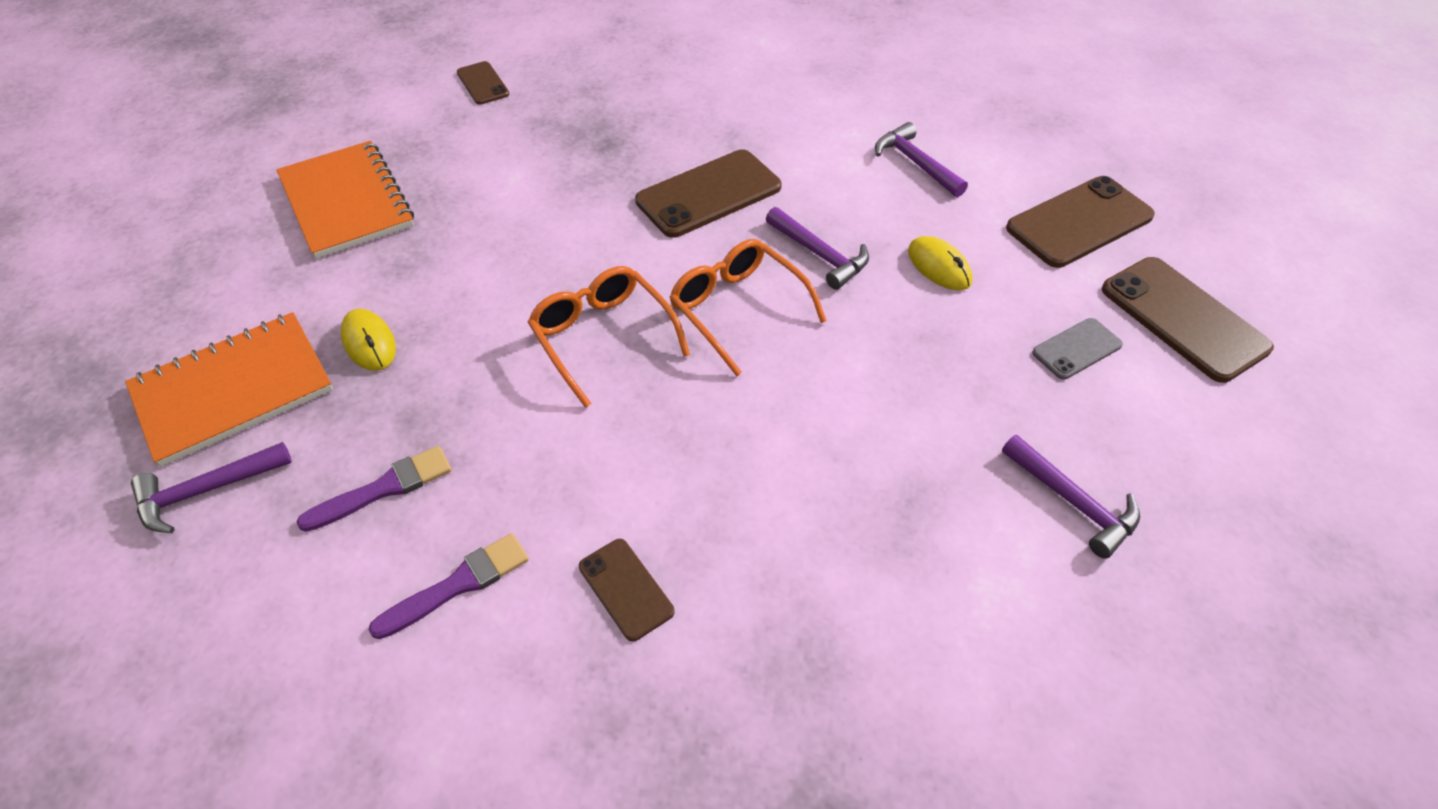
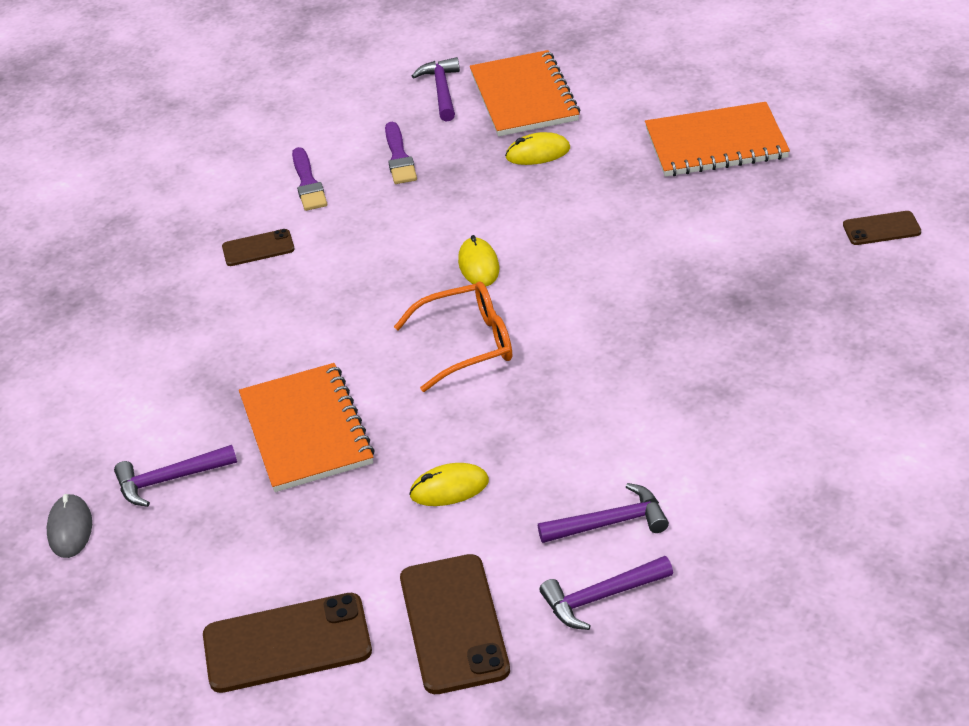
camera: 115 degrees right, 10 degrees down
orange glasses [528,266,690,408] -> yellow mouse [458,235,499,286]
brown phone [635,149,782,238] -> none
purple hammer [766,207,869,290] -> purple hammer moved to [540,556,673,630]
grey phone [1032,318,1123,380] -> none
none -> grey mouse [47,494,92,558]
none -> orange notebook [239,363,375,492]

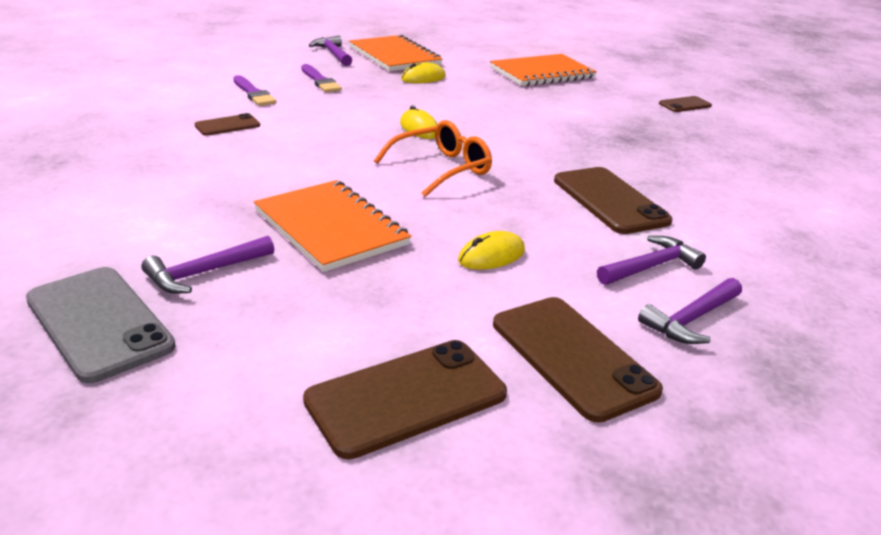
camera: 25 degrees left, 10 degrees down
grey mouse [47,494,92,558] -> grey phone [26,267,176,383]
none -> brown phone [554,167,672,234]

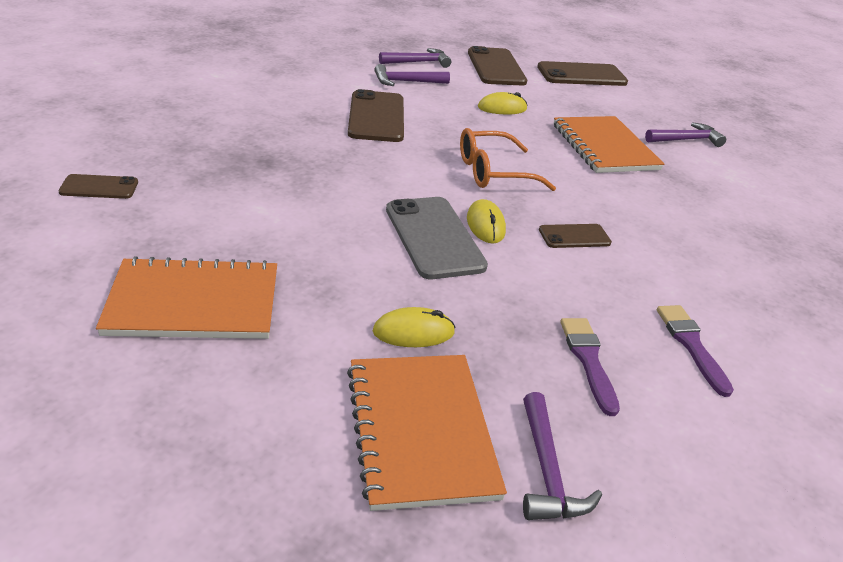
camera: 160 degrees left, 5 degrees up
grey phone [26,267,176,383] -> grey phone moved to [386,197,488,279]
brown phone [195,113,260,136] -> brown phone moved to [539,224,612,248]

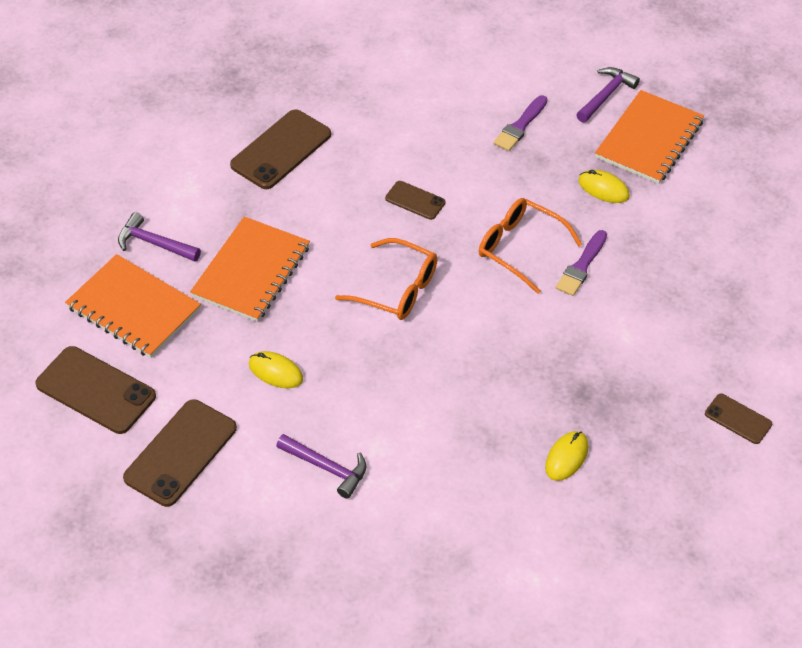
camera: 135 degrees left, 15 degrees up
orange notebook [96,256,277,339] -> orange notebook moved to [65,254,201,358]
brown phone [348,89,404,142] -> brown phone moved to [230,109,331,189]
purple hammer [379,48,451,68] -> none
grey phone [386,197,488,279] -> orange glasses [479,198,582,294]
yellow mouse [467,199,506,243] -> yellow mouse moved to [545,431,589,481]
purple brush [657,305,734,397] -> purple brush moved to [556,230,607,296]

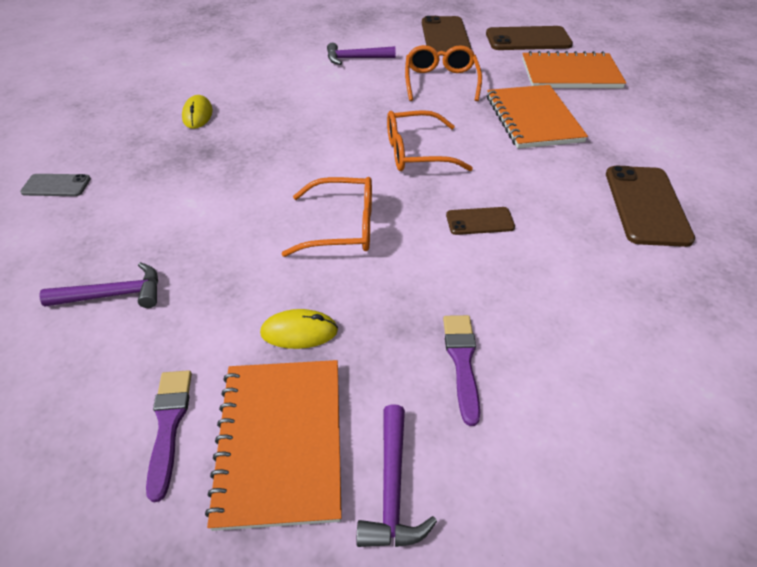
camera: 145 degrees right, 5 degrees down
purple hammer [118,212,201,262] -> purple hammer moved to [39,262,158,308]
yellow mouse [249,351,303,388] -> orange glasses [405,45,482,101]
purple brush [556,230,607,296] -> purple brush moved to [146,370,192,502]
brown phone [705,394,772,444] -> grey phone [20,174,91,196]

